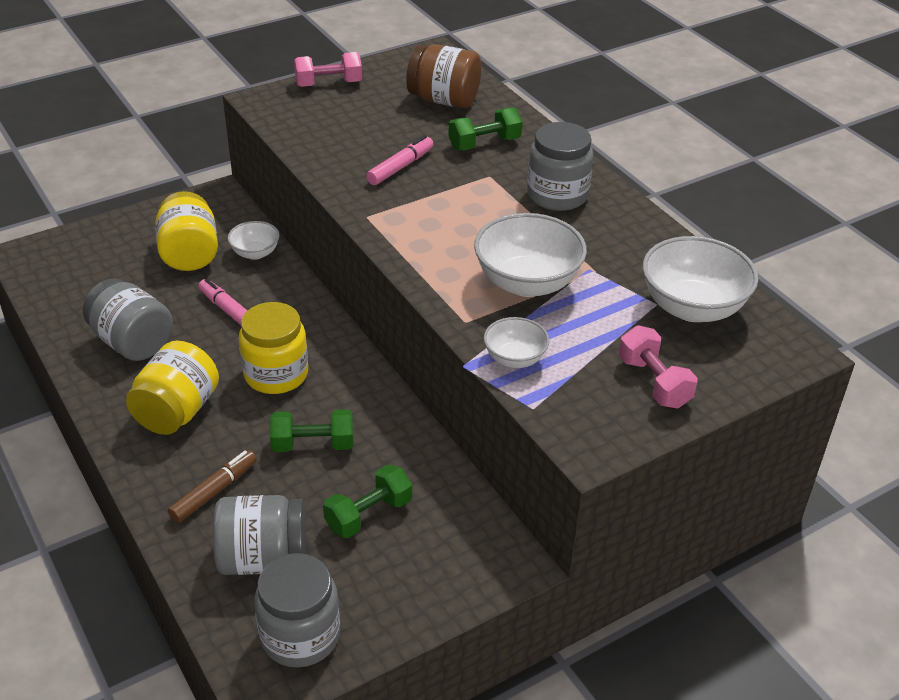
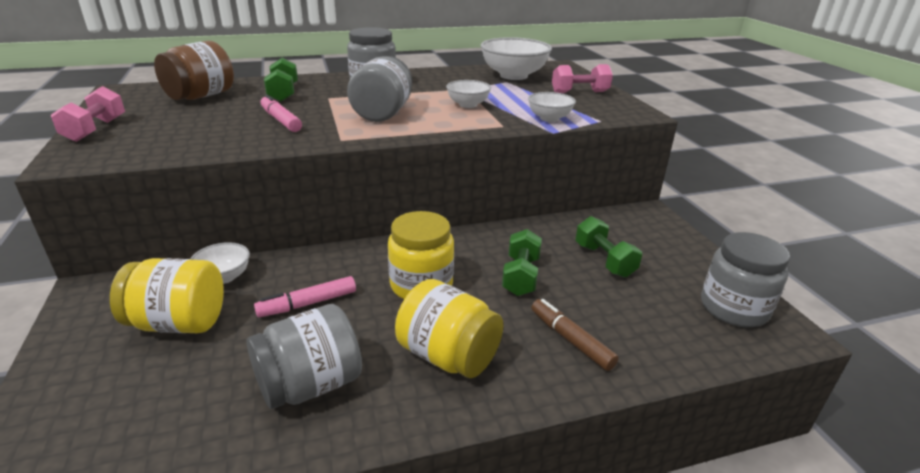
camera: 75 degrees left, 10 degrees down
grey jar [213,495,306,575] -> grey jar moved to [347,56,412,122]
white bowl [474,213,587,297] -> white bowl [446,80,491,108], size x0.55

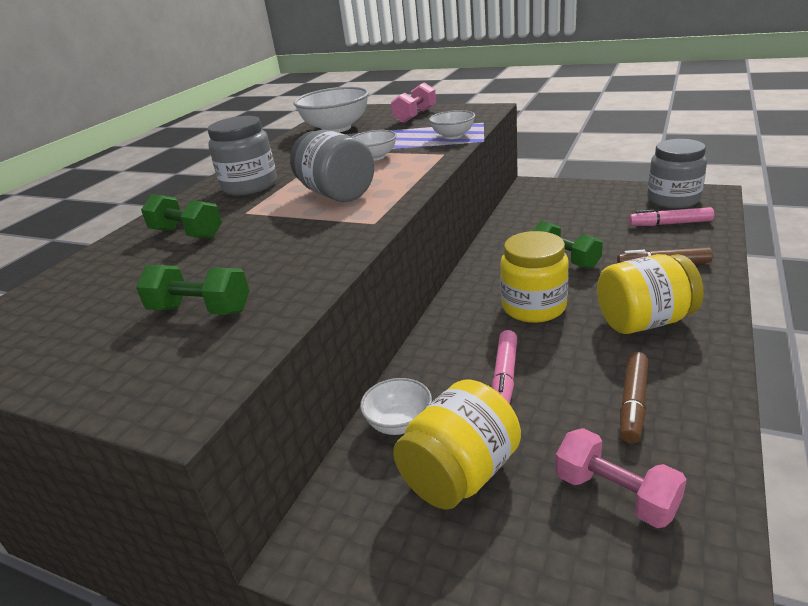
camera: 45 degrees left, 0 degrees up
pink dumbbell [51,86,125,142] -> pink dumbbell moved to [555,428,687,528]
brown jar [154,41,234,100] -> none
grey jar [246,304,362,409] -> brown marker [620,352,648,444]
pink marker [260,94,302,132] -> pink marker moved to [629,207,714,226]
green dumbbell [576,216,642,277] -> green dumbbell moved to [136,265,249,315]

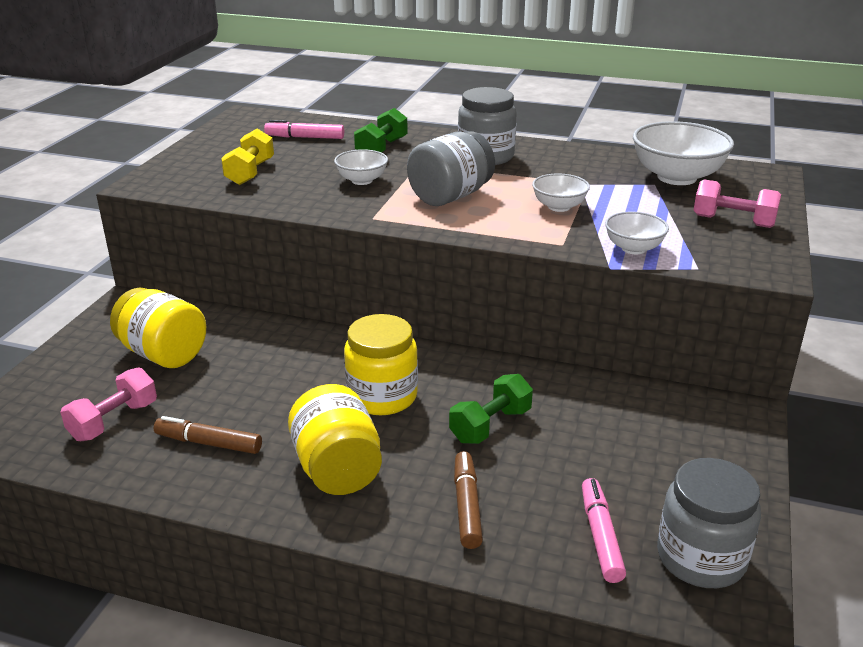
camera: 80 degrees right, 0 degrees up
green dumbbell [136,265,249,315] -> yellow dumbbell [221,129,274,185]
white bowl [360,378,432,435] -> white bowl moved to [334,149,388,185]
pink marker [492,330,517,404] -> pink marker moved to [264,120,344,139]

